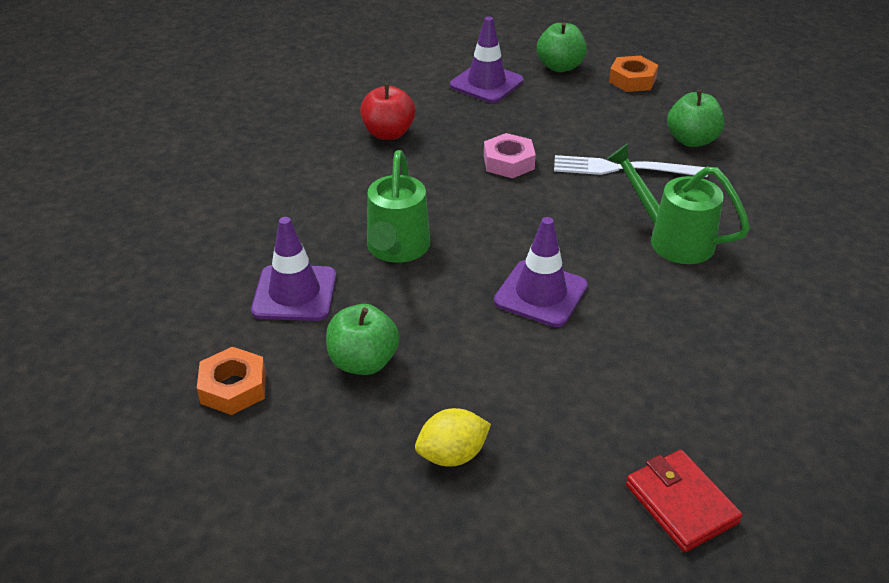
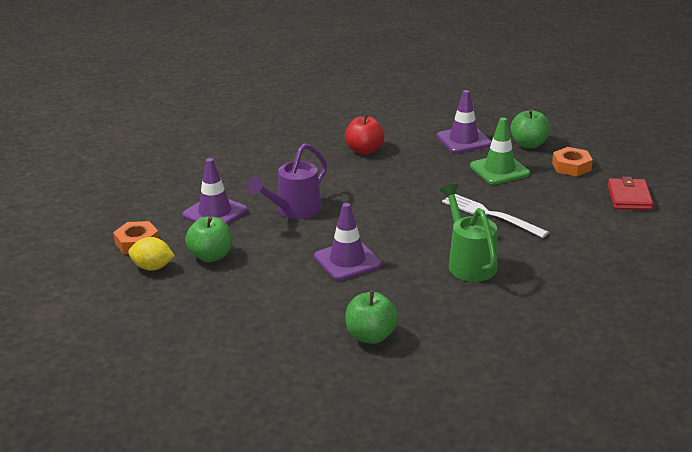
camera: 35 degrees right, 10 degrees down
green watering can [367,150,430,263] -> purple watering can [247,143,327,219]
yellow lemon [415,408,491,467] -> yellow lemon moved to [128,237,175,271]
pink nut [484,133,536,178] -> none
red wallet [626,450,742,552] -> red wallet moved to [608,177,653,210]
green apple [667,90,725,147] -> green apple moved to [346,291,398,344]
none -> green traffic cone [470,117,530,185]

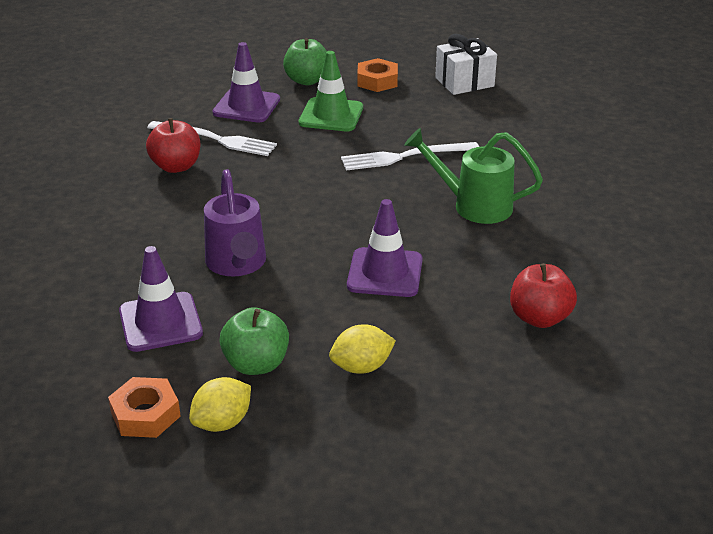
camera: 55 degrees left, 5 degrees up
green apple [346,291,398,344] -> red apple [510,263,577,328]
red wallet [608,177,653,210] -> white gift [435,34,497,95]
none -> white fork [147,121,277,156]
none -> yellow lemon [329,324,396,374]

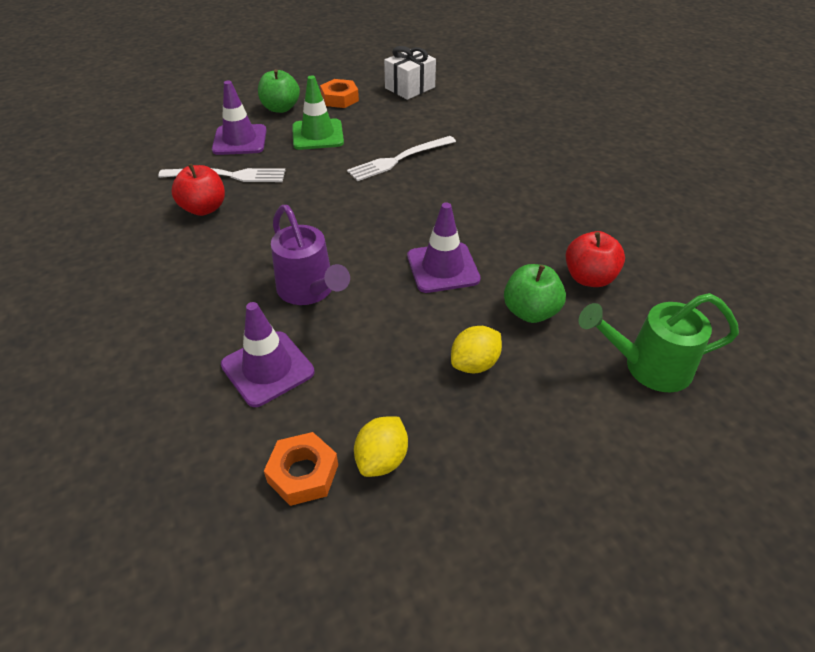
camera: 20 degrees left, 10 degrees up
green apple [219,307,289,375] -> green apple moved to [504,264,566,323]
green watering can [404,128,543,224] -> green watering can moved to [579,293,739,392]

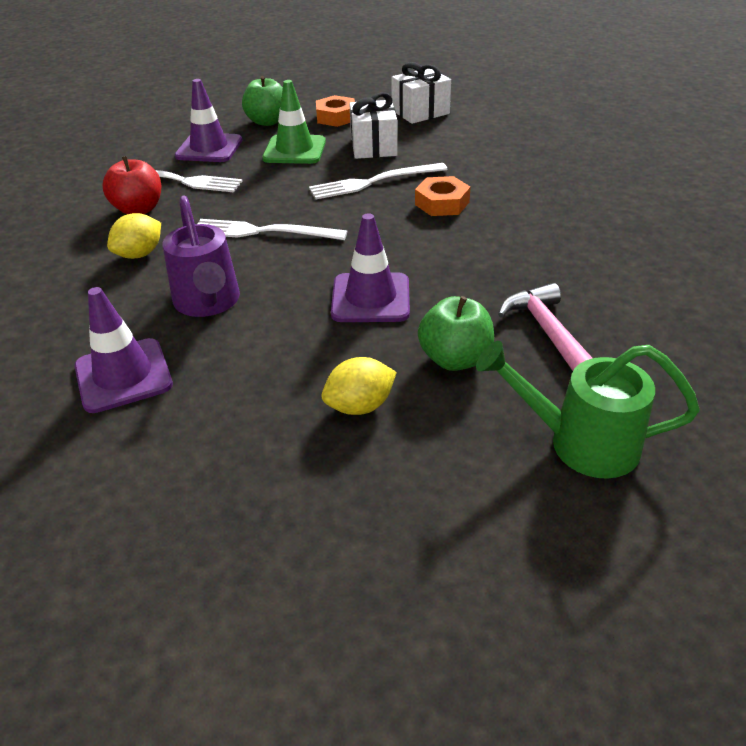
camera: 15 degrees right, 5 degrees down
orange nut [264,432,338,506] -> orange nut moved to [415,176,471,216]
yellow lemon [354,417,408,477] -> yellow lemon moved to [107,213,161,259]
red apple [566,231,625,287] -> pink hammer [498,283,592,371]
none -> white fork [197,219,347,240]
none -> white gift [349,92,398,159]

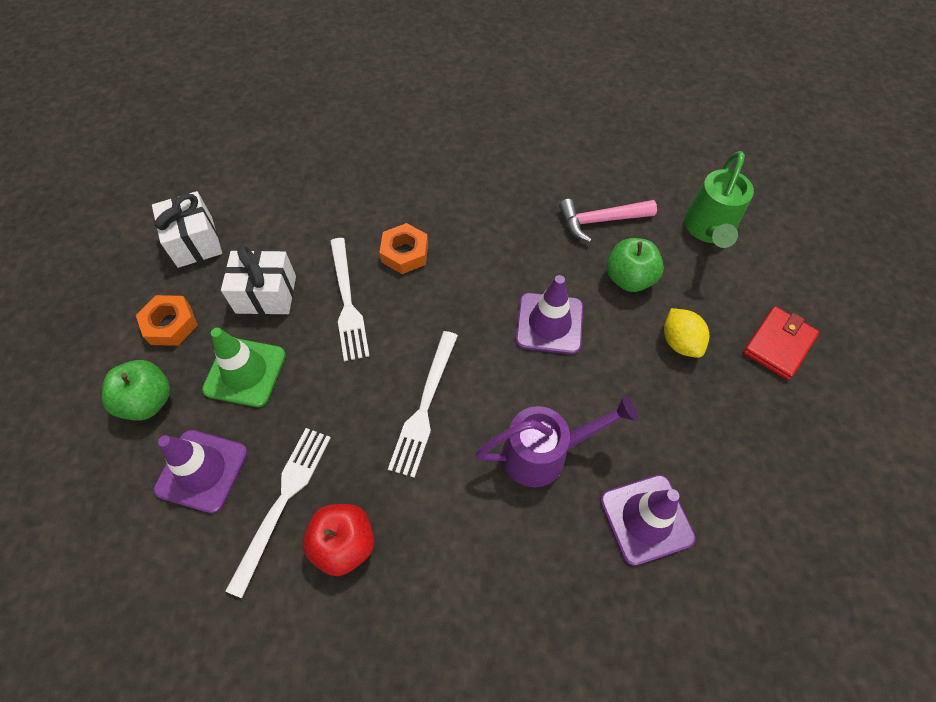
camera: 85 degrees left, 20 degrees up
yellow lemon [107,213,161,259] -> none
none -> red wallet [743,306,819,380]

